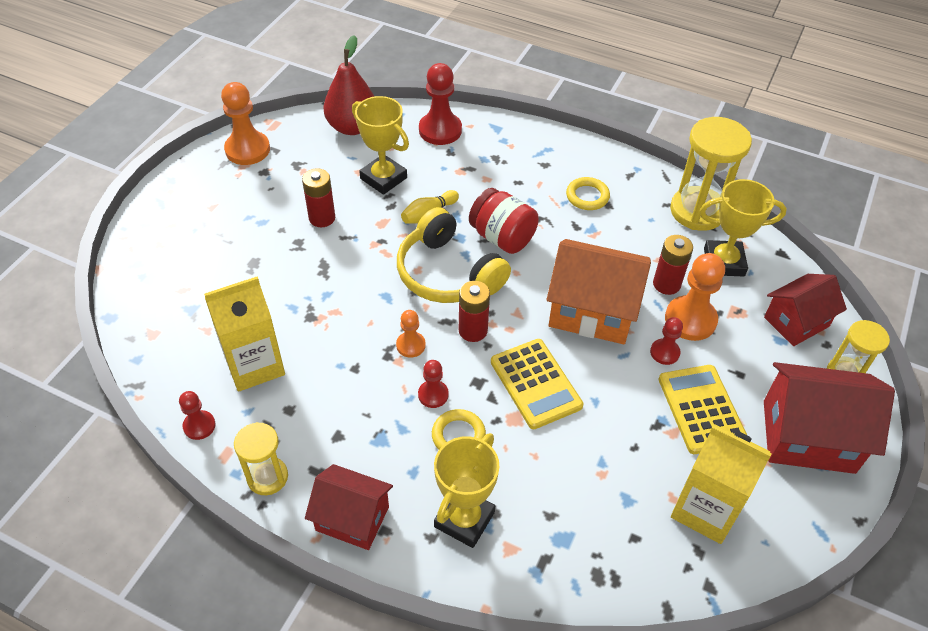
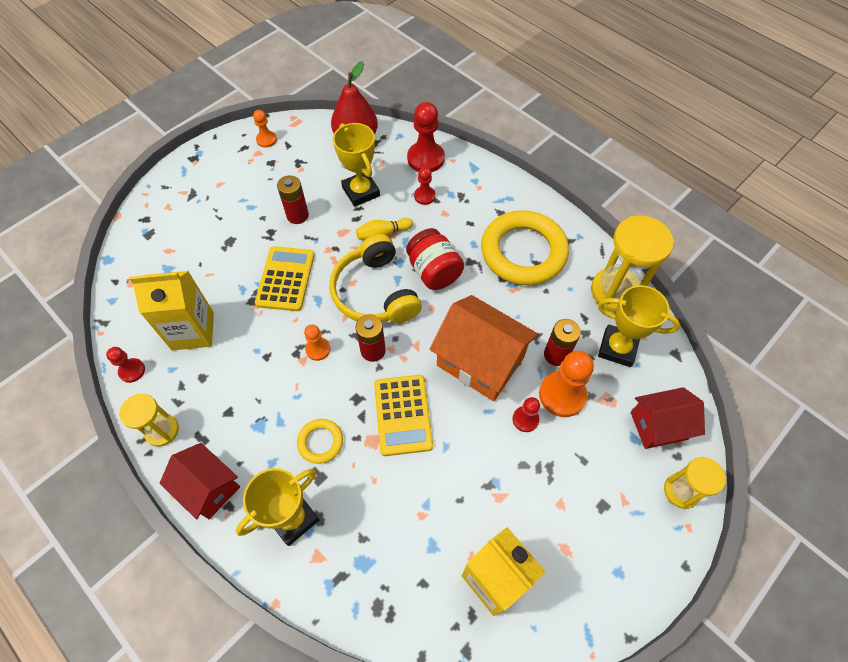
camera: 20 degrees right, 10 degrees up
orange pawn [221,82,270,165] -> orange pawn [253,110,277,148], size x0.55
red pawn [418,360,449,408] -> red pawn moved to [414,167,436,205]
yellow ring [566,177,610,210] -> yellow ring [481,210,569,285], size x2.22
yellow calculator [658,365,747,454] -> yellow calculator moved to [255,246,315,311]
red house [764,362,895,474] -> none

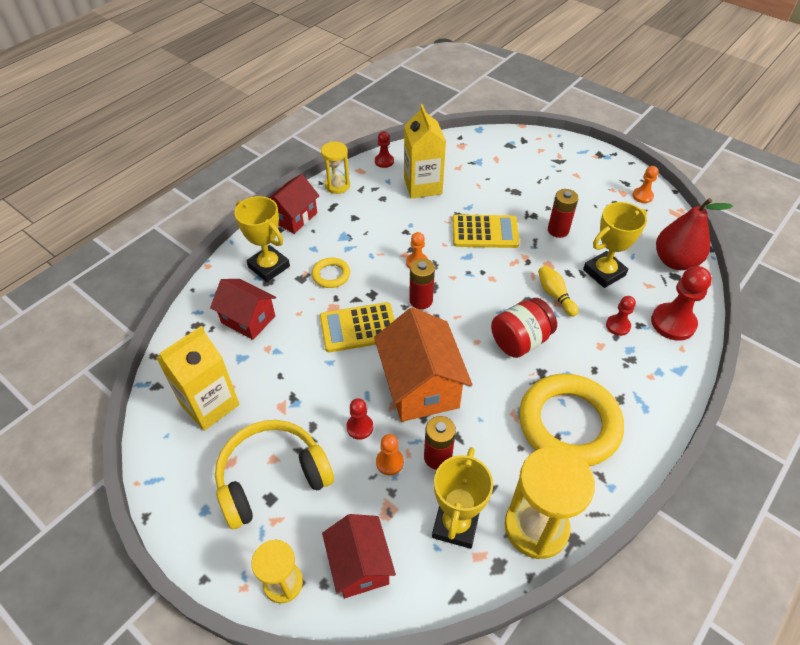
camera: 85 degrees right, 10 degrees down
yellow headphones [329,234,422,323] -> yellow headphones moved to [215,420,334,529]
orange house [430,295,538,401] -> orange house turned 45 degrees counterclockwise [374,307,472,422]
orange pawn [539,351,594,417] -> orange pawn [376,434,404,476], size x0.55
none -> red house [210,279,276,340]

